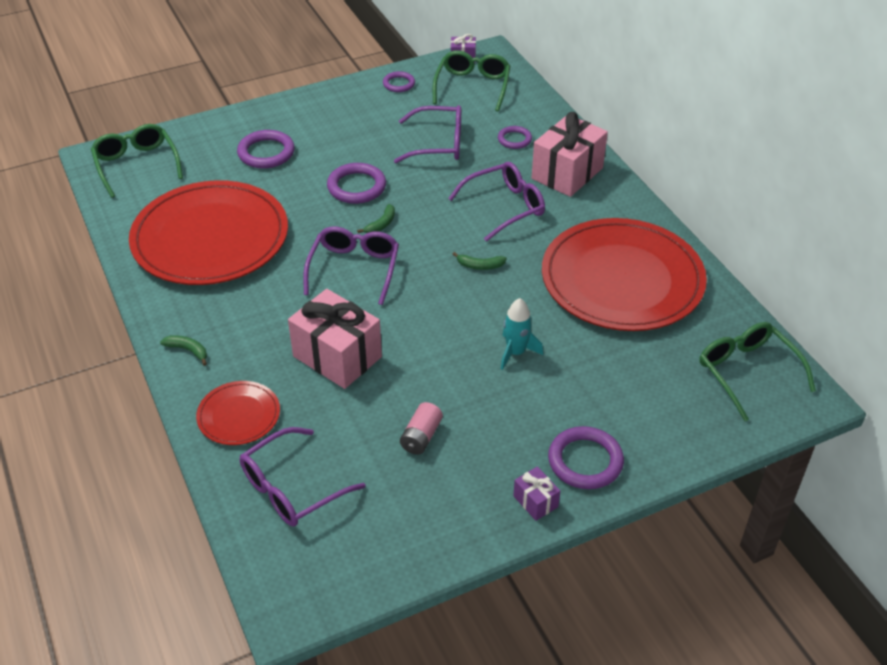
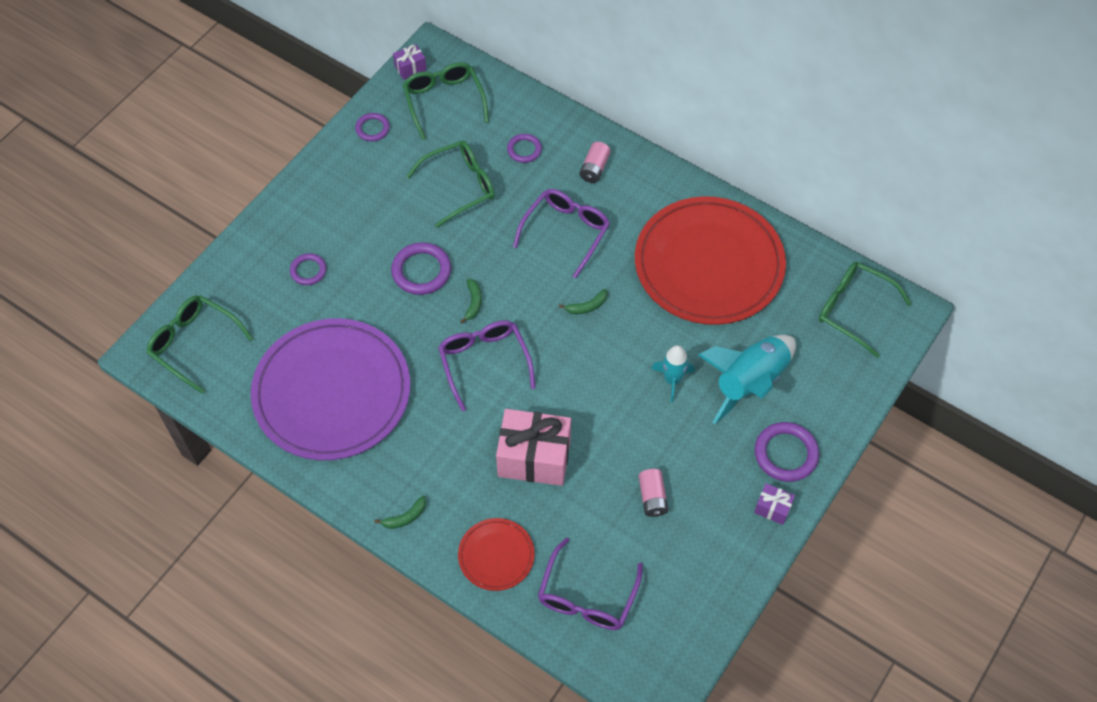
camera: 30 degrees left, 15 degrees up
red plate [129,180,288,285] -> purple plate [251,318,410,460]
green banana [160,335,207,366] -> green banana turned 150 degrees clockwise [374,496,426,529]
purple ring [237,130,295,169] -> purple ring [290,253,326,285], size x0.61
purple glasses [394,105,461,163] -> green glasses [407,141,495,228]
pink gift [532,112,608,197] -> pink battery [580,142,611,183]
none -> turquoise rocket [698,335,796,424]

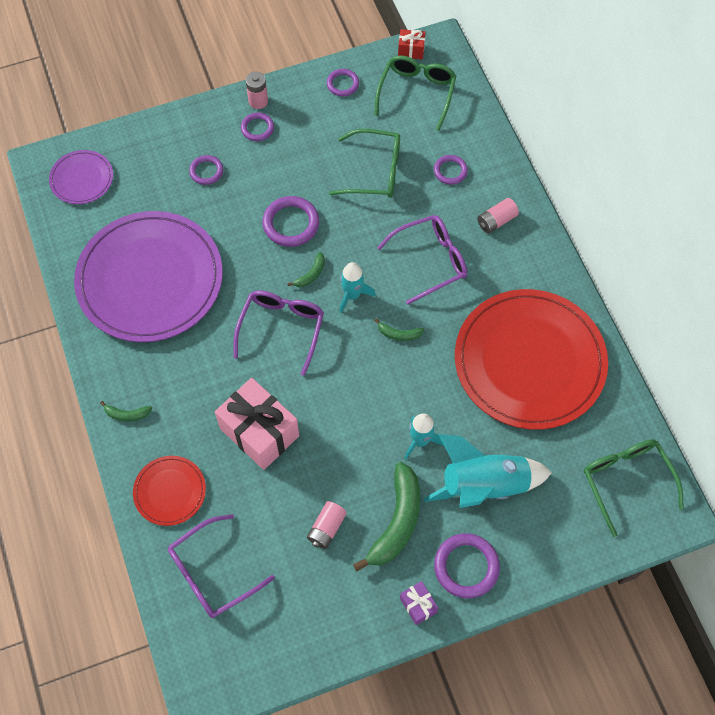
camera: 35 degrees right, 5 degrees up
green glasses [146,295,253,394] -> purple plate [49,150,113,204]
purple gift [393,44,427,80] -> red gift [398,29,425,59]
none -> purple ring [241,113,274,141]
none -> pink battery [246,72,268,109]
none -> turquoise rocket [340,262,376,313]
none -> green banana [353,462,420,571]

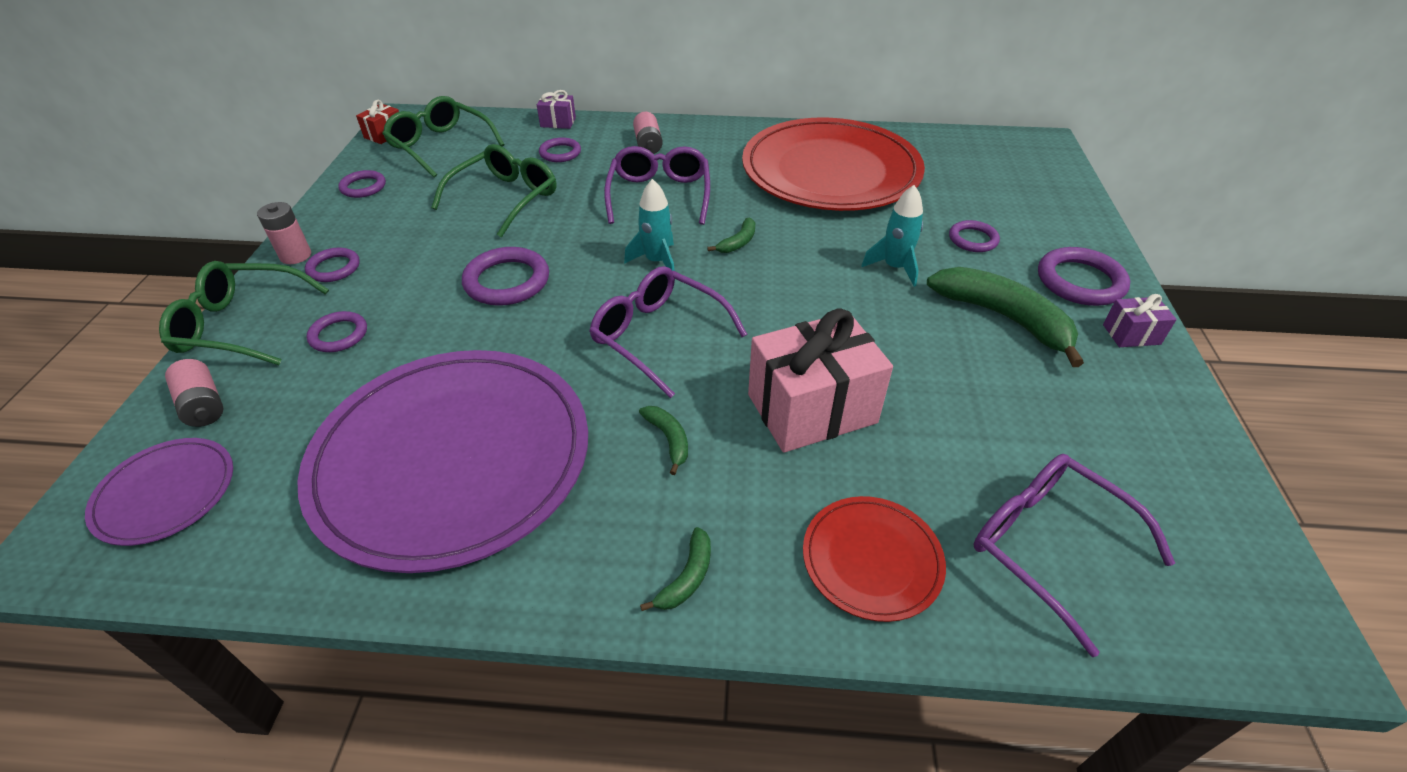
camera: 65 degrees left, 20 degrees down
purple glasses [168,514,275,618] -> purple glasses turned 150 degrees clockwise [974,454,1175,657]
green banana [287,252,325,287] -> green banana moved to [639,406,688,475]
pink battery [307,501,347,549] -> pink battery moved to [165,359,223,427]
turquoise rocket [424,434,552,508] -> purple ring [949,220,1000,252]
green glasses [584,439,684,537] -> green glasses moved to [159,261,329,365]
none -> purple gift [537,90,576,129]

